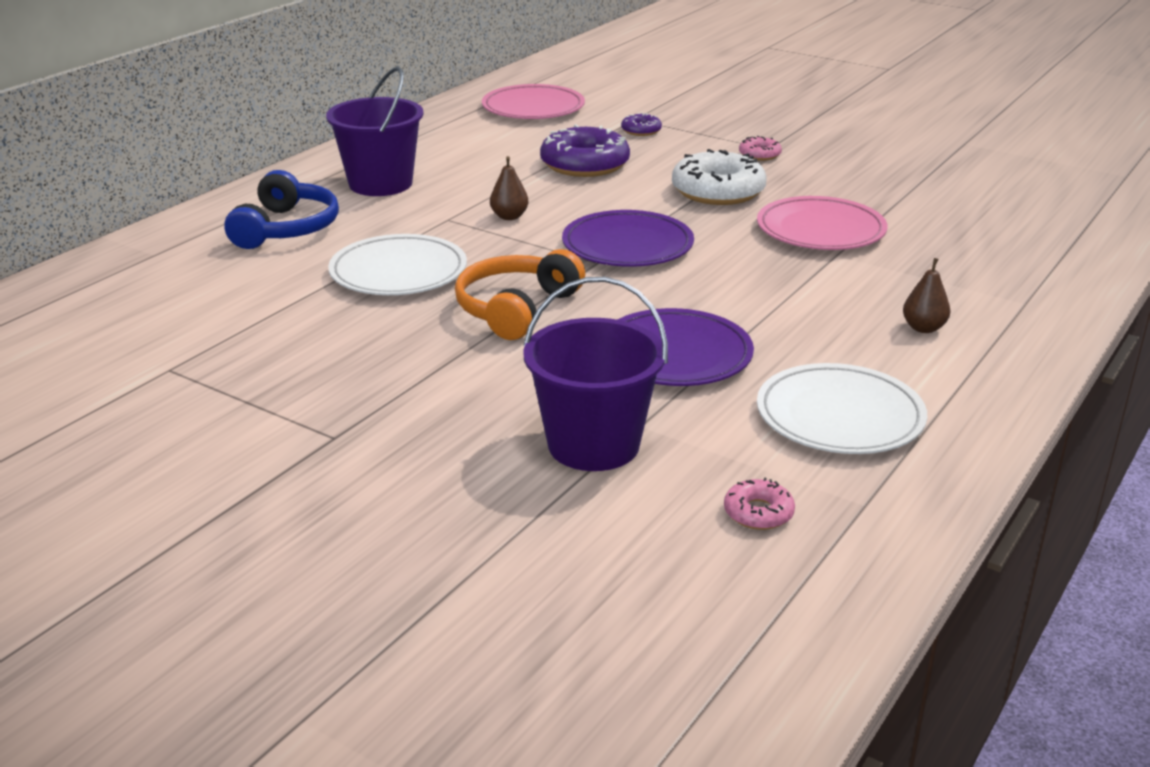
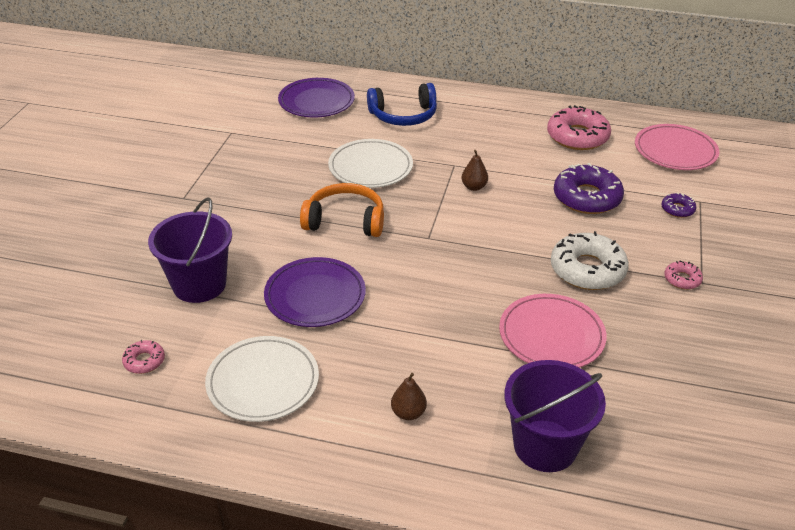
camera: 70 degrees right, 10 degrees up
purple bucket [326,67,424,196] -> purple bucket moved to [504,360,606,472]
purple plate [562,210,694,267] -> purple plate moved to [278,78,355,117]
none -> pink donut [547,105,611,150]

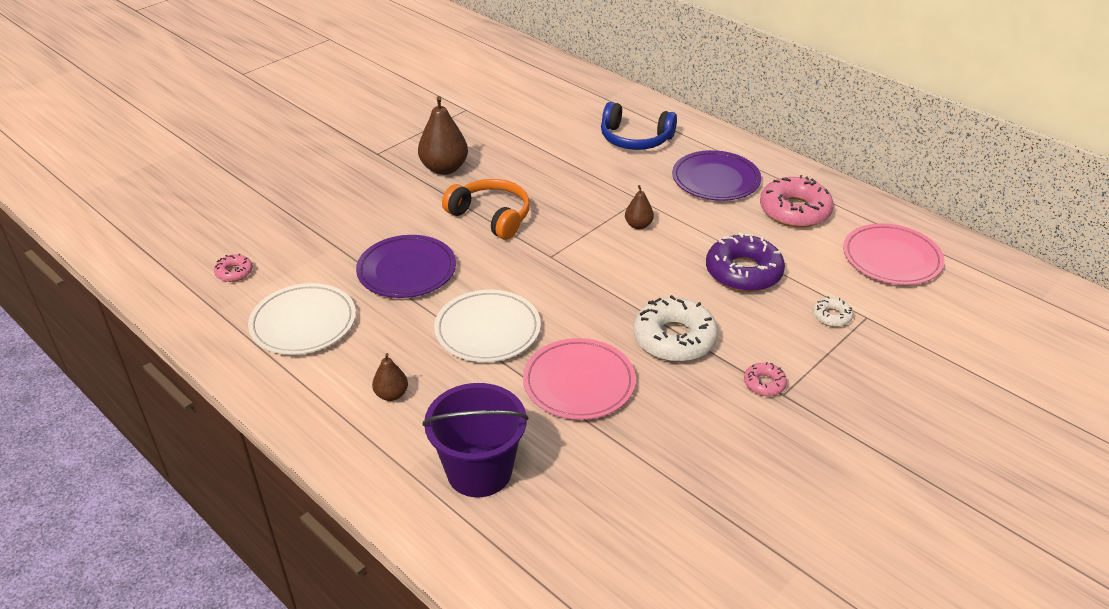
camera: 30 degrees right, 0 degrees up
purple bucket [148,198,232,303] -> none
purple plate [278,78,355,117] -> purple plate moved to [672,150,761,201]
white plate [328,139,413,188] -> white plate moved to [434,290,541,362]
purple donut [661,193,697,218] -> white donut [813,296,853,327]
none -> brown pear [418,96,468,175]

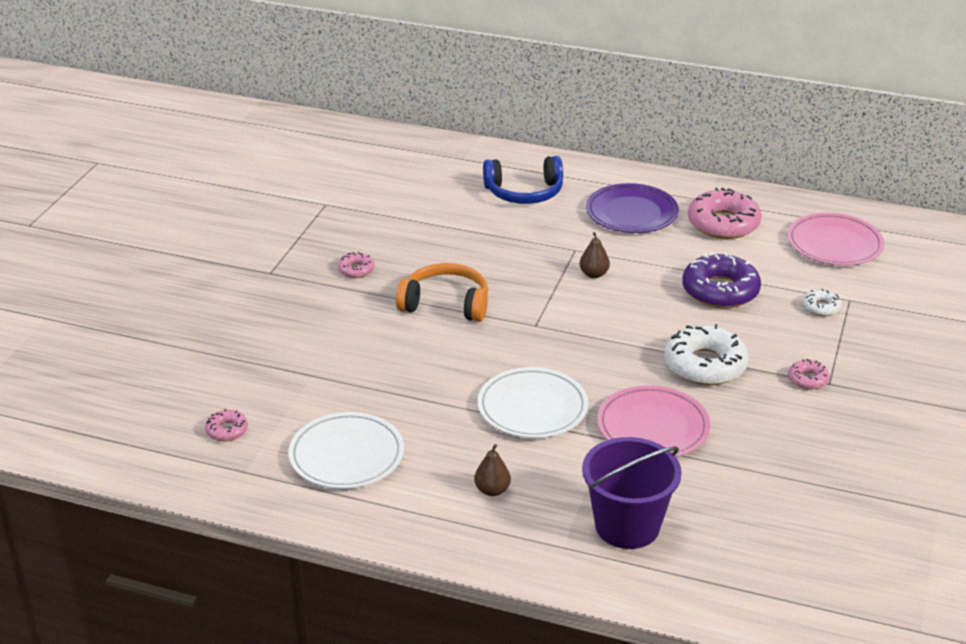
camera: 25 degrees left, 5 degrees down
purple plate [356,235,456,298] -> none
brown pear [418,96,468,175] -> pink donut [338,252,375,278]

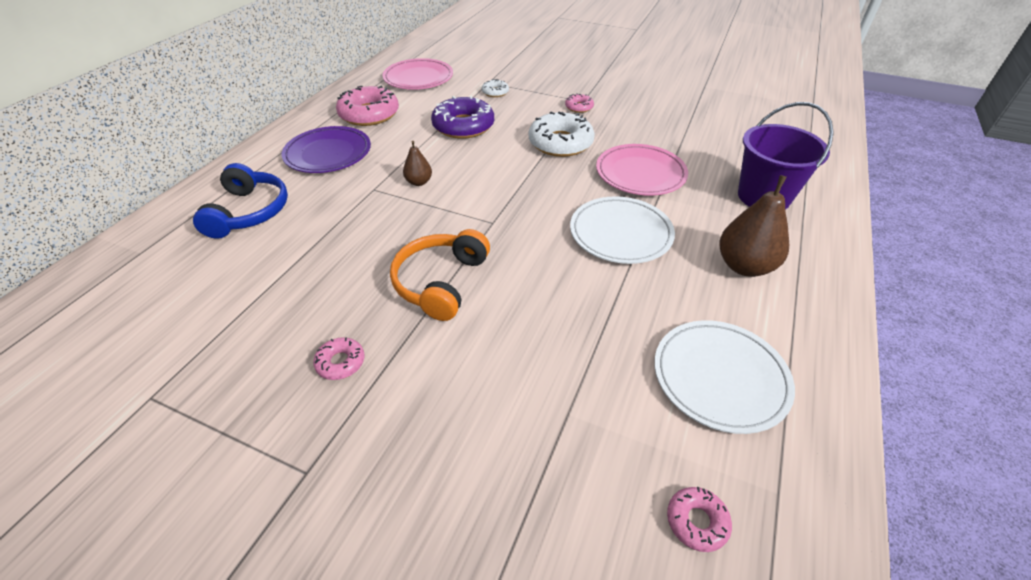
camera: 85 degrees left, 10 degrees up
brown pear [474,444,511,496] -> brown pear [719,175,789,277], size x1.85

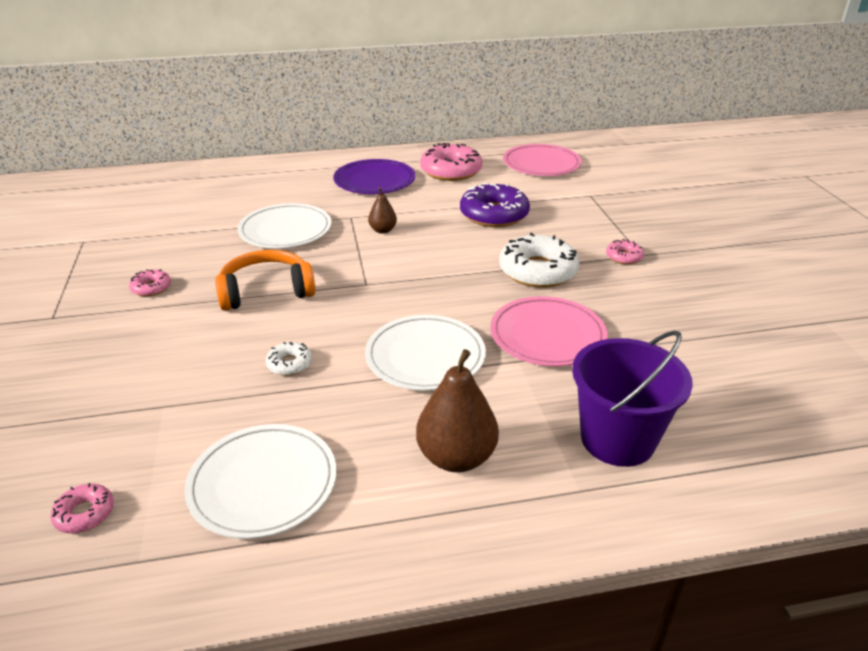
camera: 55 degrees right, 10 degrees down
blue headphones [193,163,288,239] -> none
white donut [482,79,509,97] -> white donut moved to [266,342,312,376]
none -> white plate [237,203,332,248]

